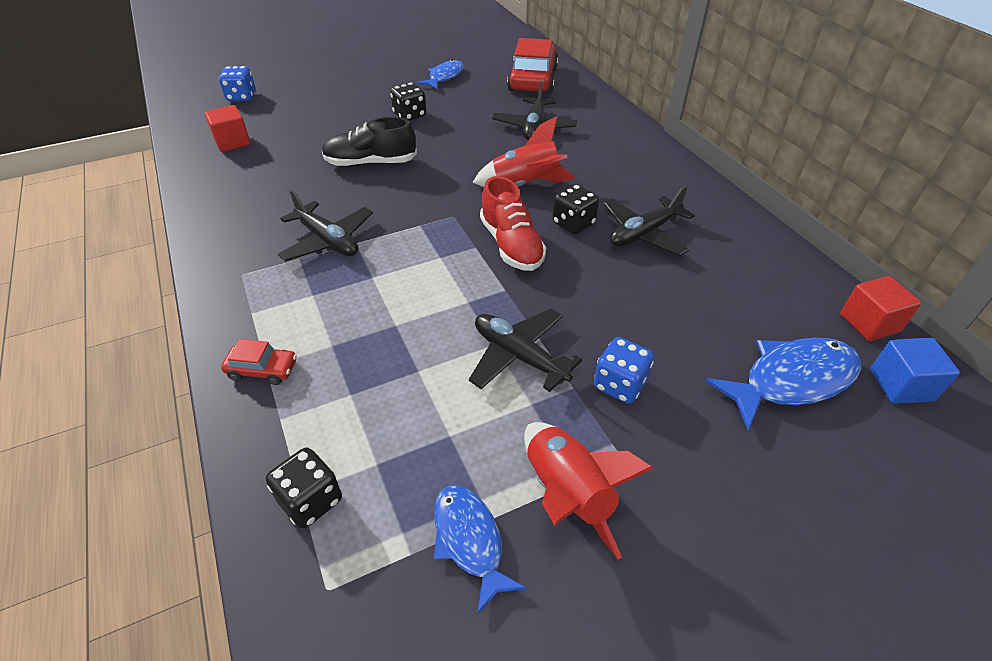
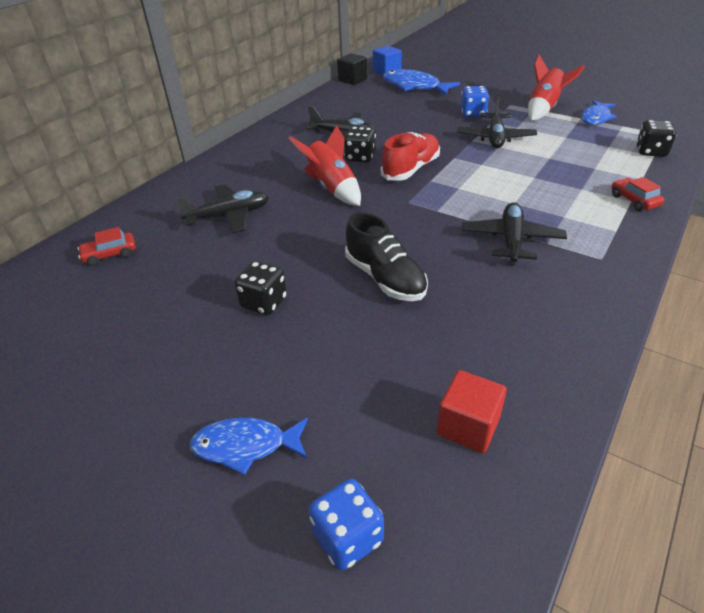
camera: 120 degrees left, 5 degrees down
blue fish [417,60,464,89] -> blue fish moved to [190,418,308,475]
red car [507,38,558,94] -> red car [78,227,136,266], size x0.47
red cube [840,276,921,341] -> black cube [337,53,367,85]

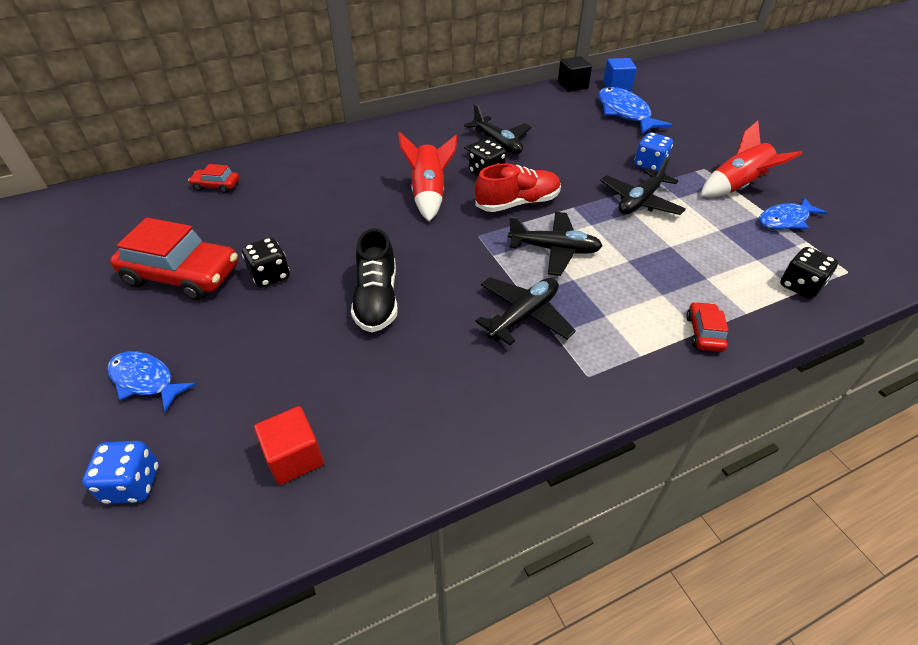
camera: 30 degrees right, 5 degrees up
black plane [176,184,269,233] -> black plane moved to [508,212,603,276]
none -> red car [110,218,238,300]

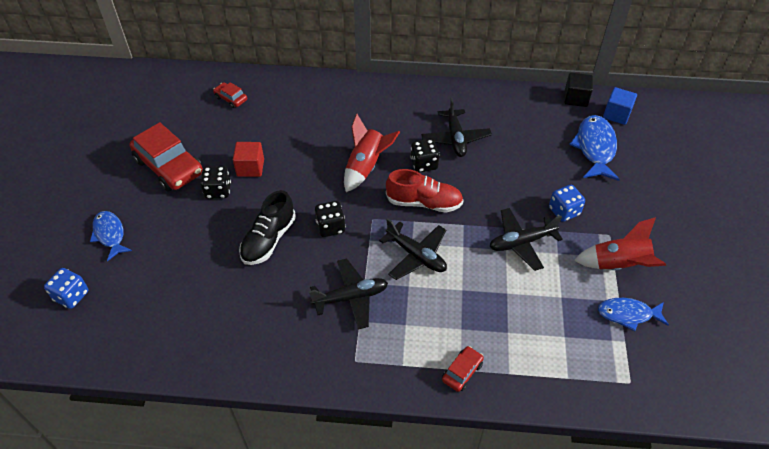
camera: 30 degrees right, 5 degrees up
red cube [254,406,324,485] -> red cube moved to [233,142,264,177]
black dice [780,247,838,299] -> black dice moved to [315,201,346,237]

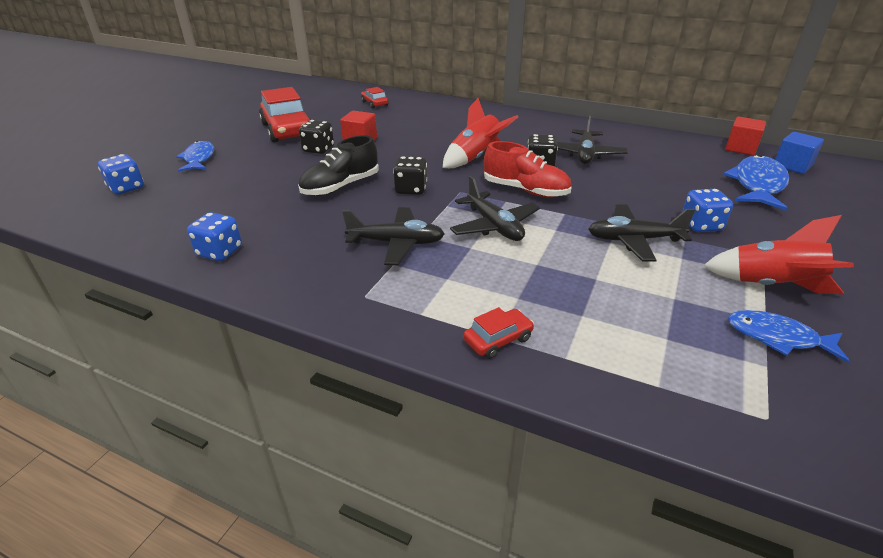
camera: 20 degrees right, 15 degrees down
black cube [564,73,593,107] -> red cube [725,117,766,155]
none -> blue dice [187,212,242,261]

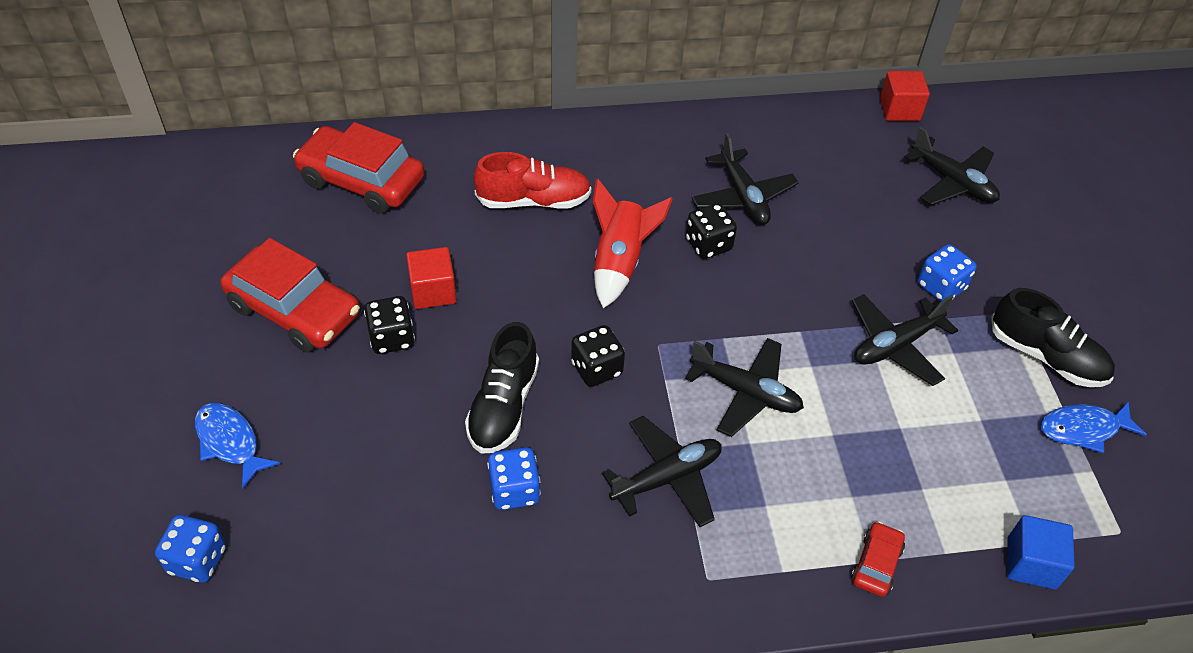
camera: 35 degrees left, 15 degrees up
blue dice [187,212,242,261] -> blue dice moved to [487,447,541,510]
red car [361,87,388,108] -> red car [293,122,425,214], size x2.11
red shoe [484,141,571,197] -> red shoe moved to [474,152,591,209]
red rocket [703,215,854,294] -> black shoe [991,288,1115,387]
blue fish [724,155,789,210] -> black plane [904,127,1000,205]
blue cube [775,132,824,174] -> blue cube moved to [1007,515,1075,589]

